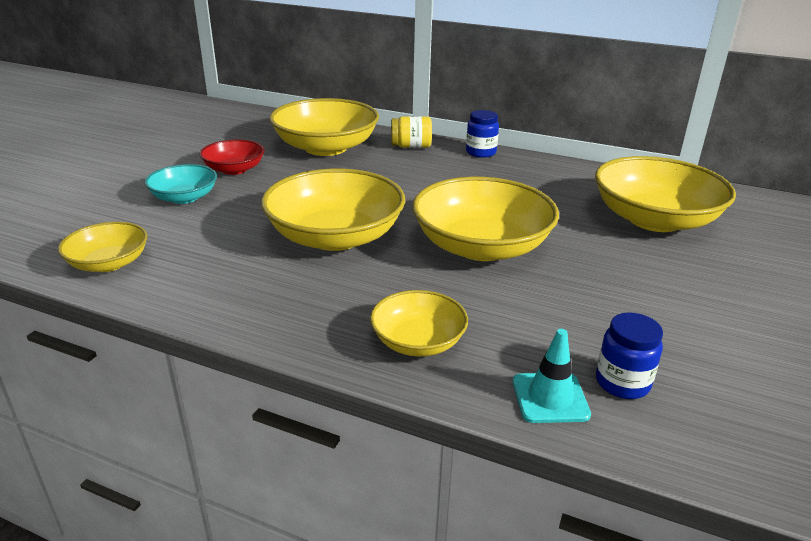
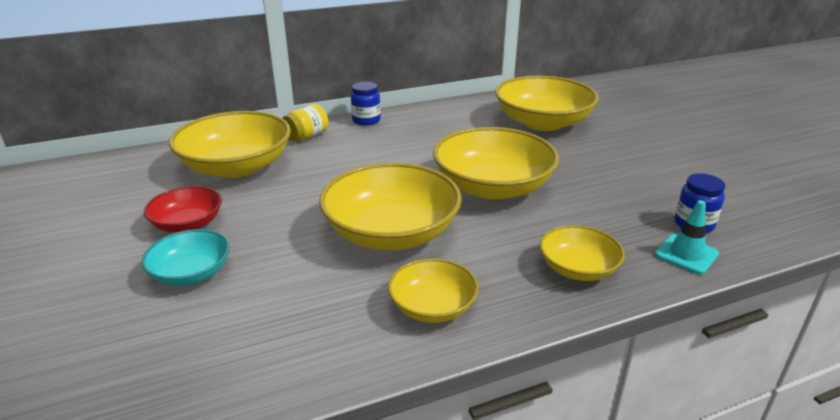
camera: 45 degrees left, 0 degrees up
yellow bowl [58,222,148,272] -> yellow bowl moved to [388,258,478,323]

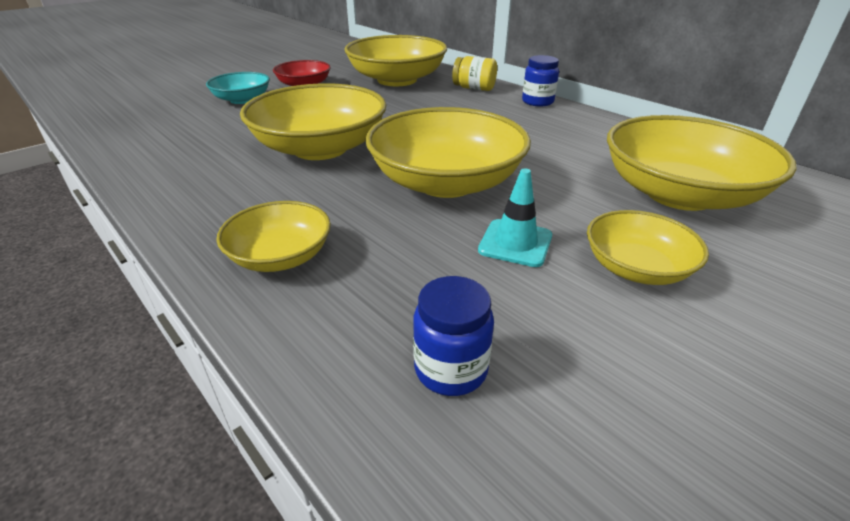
camera: 70 degrees right, 5 degrees up
yellow bowl [388,258,478,323] -> yellow bowl moved to [587,210,709,285]
turquoise traffic cone [655,200,719,274] -> turquoise traffic cone moved to [478,168,552,267]

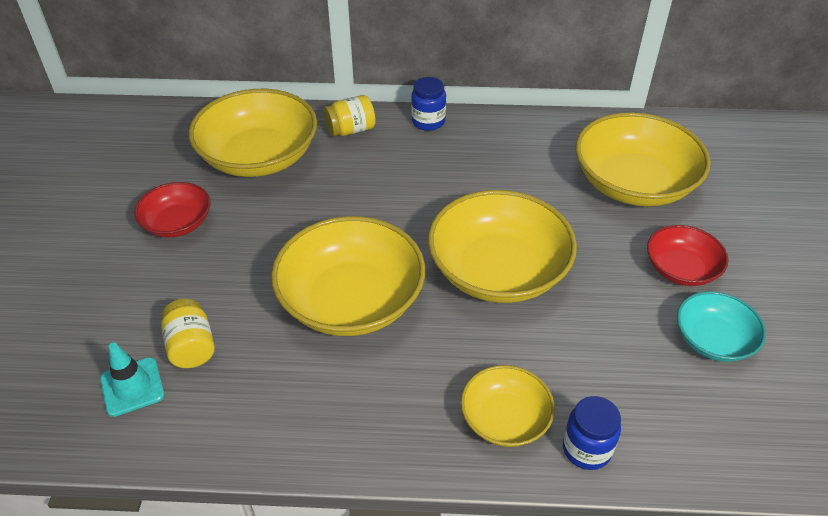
camera: 45 degrees left, 10 degrees up
turquoise bowl [206,72,270,104] -> turquoise bowl moved to [677,291,766,362]
blue jar [413,276,494,396] -> blue jar moved to [563,396,621,470]
turquoise traffic cone [478,168,552,267] -> turquoise traffic cone moved to [100,342,164,417]
yellow bowl [587,210,709,285] -> red bowl [647,225,728,286]
none -> yellow jar [161,299,215,368]

